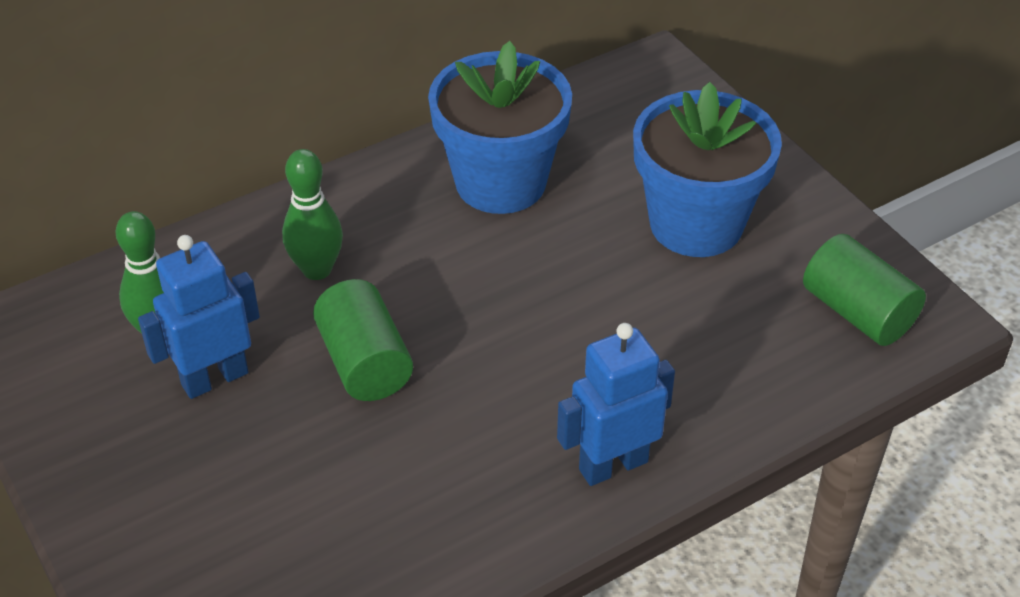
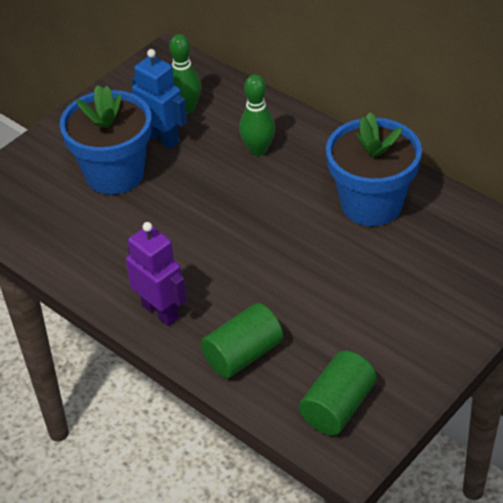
camera: 75 degrees right, 0 degrees up
green cylinder [313,279,413,401] -> green cylinder moved to [201,303,283,378]
blue robot [557,323,675,486] -> purple robot [126,222,187,326]
blue flower pot [633,82,782,257] -> blue flower pot moved to [60,85,152,195]

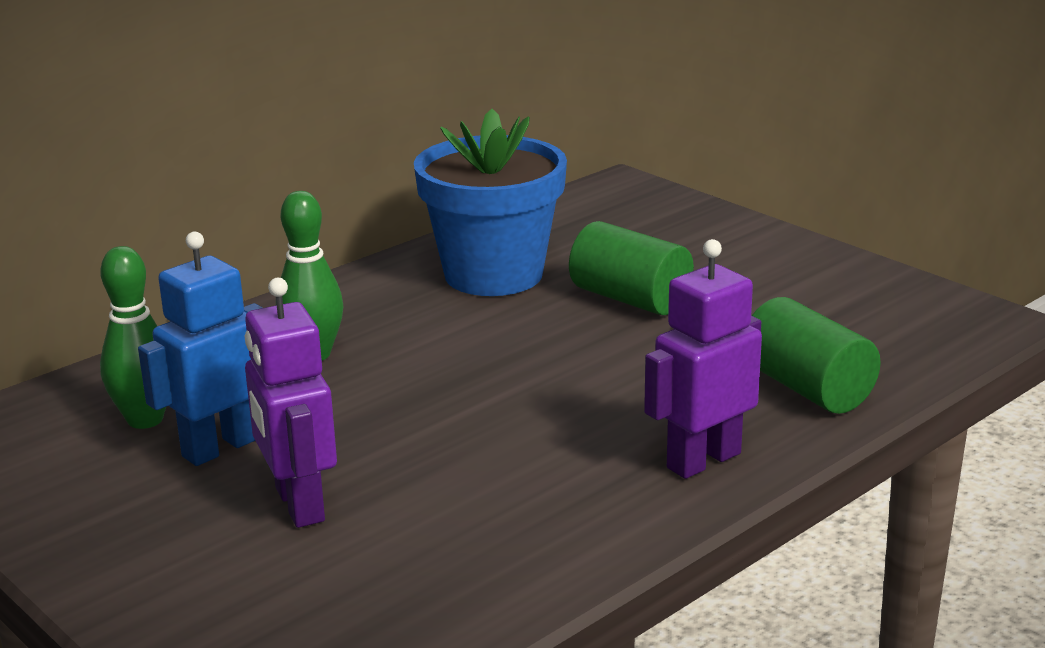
camera: 85 degrees left, 20 degrees down
blue flower pot [60,85,152,195] -> purple robot [245,278,337,528]
green cylinder [299,351,377,435] -> green cylinder moved to [569,221,694,316]

